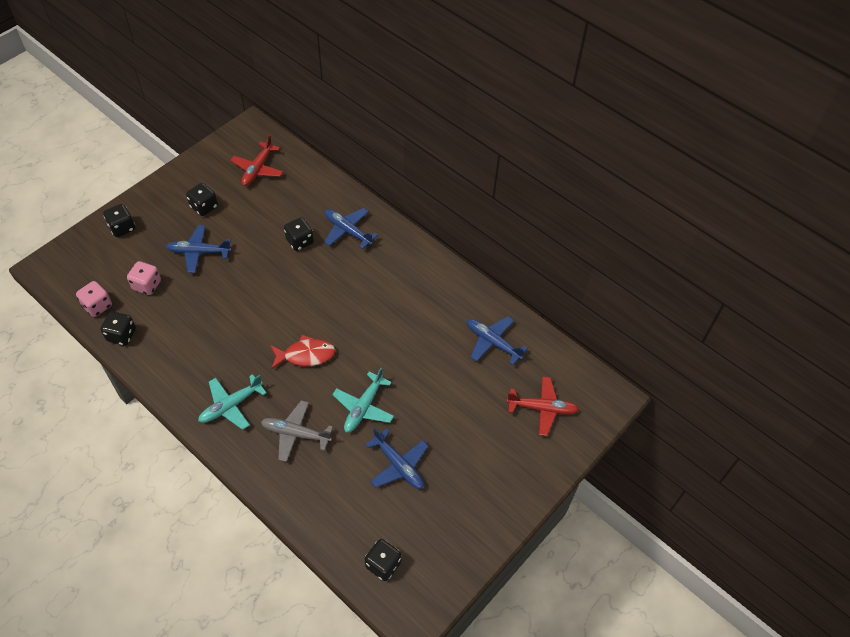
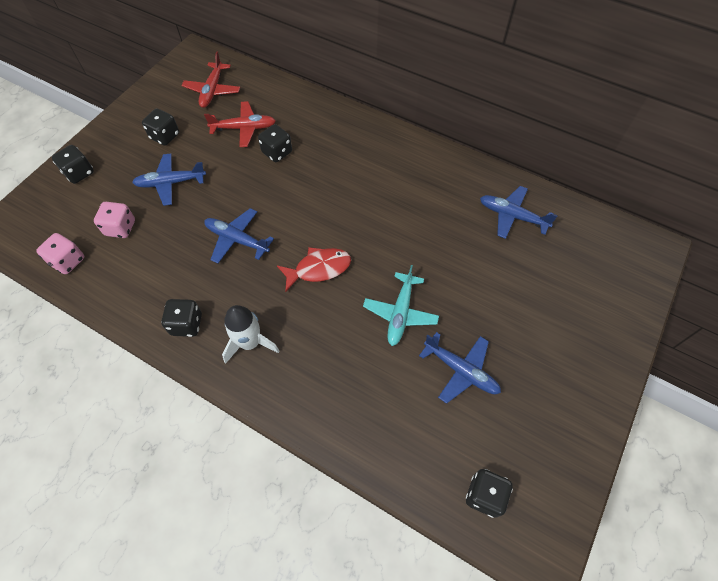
camera: 10 degrees left, 5 degrees up
black dice [101,311,136,346] -> black dice moved to [161,299,202,337]
turquoise plane [198,374,266,430] -> white rocket [222,305,279,364]
grey plane [261,400,333,462] -> none
blue plane [324,208,378,249] -> blue plane moved to [204,208,274,264]
red plane [507,377,579,436] -> red plane moved to [204,101,276,147]

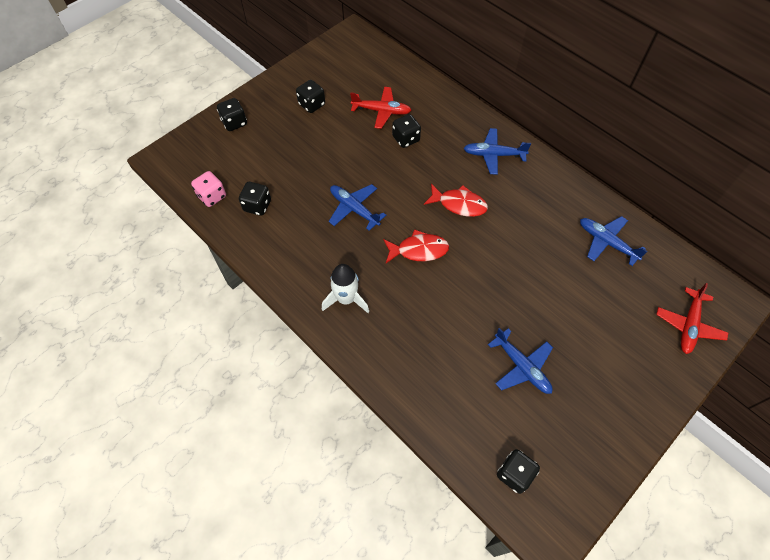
camera: 15 degrees right, 0 degrees up
pink dice [94,202,135,238] -> none
blue plane [132,153,206,206] -> blue plane moved to [464,128,531,175]
black dice [161,299,202,337] -> black dice moved to [239,182,271,216]
red plane [181,52,241,108] -> red plane moved to [656,283,728,354]
turquoise plane [363,265,439,346] -> none
none -> red fish [424,184,488,217]

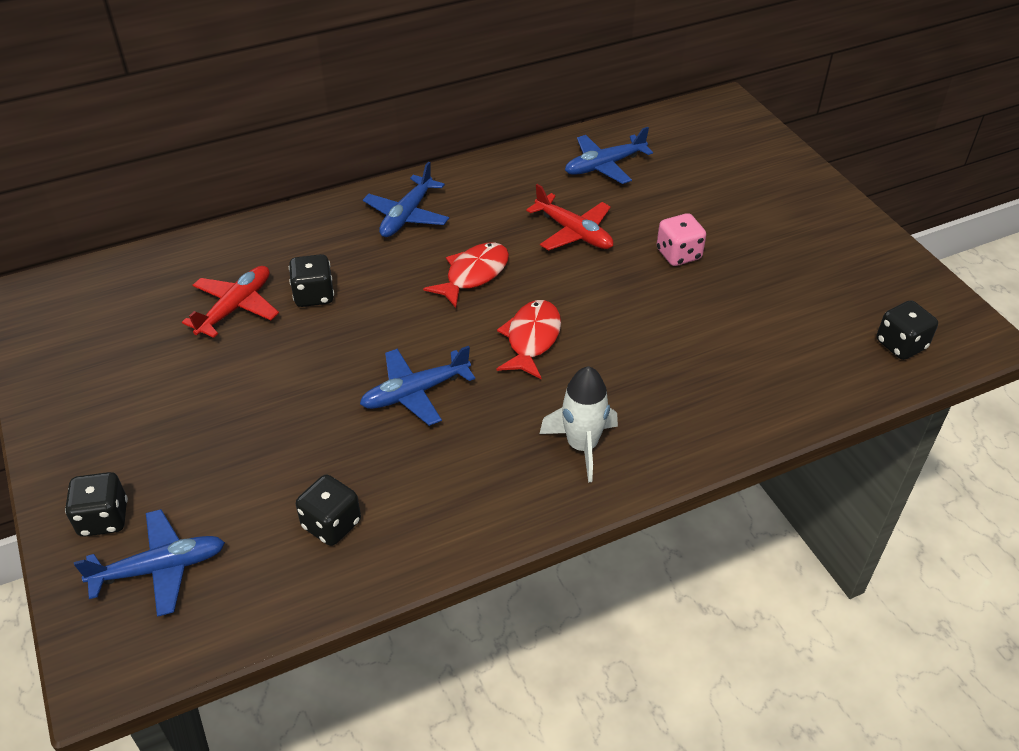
camera: 70 degrees left, 15 degrees down
pink dice [191,171,226,207] -> pink dice moved to [657,213,706,266]
black dice [296,80,325,113] -> none
blue plane [488,328,553,394] -> blue plane moved to [74,509,225,617]
red plane [656,283,728,354] -> red plane moved to [526,184,613,251]

